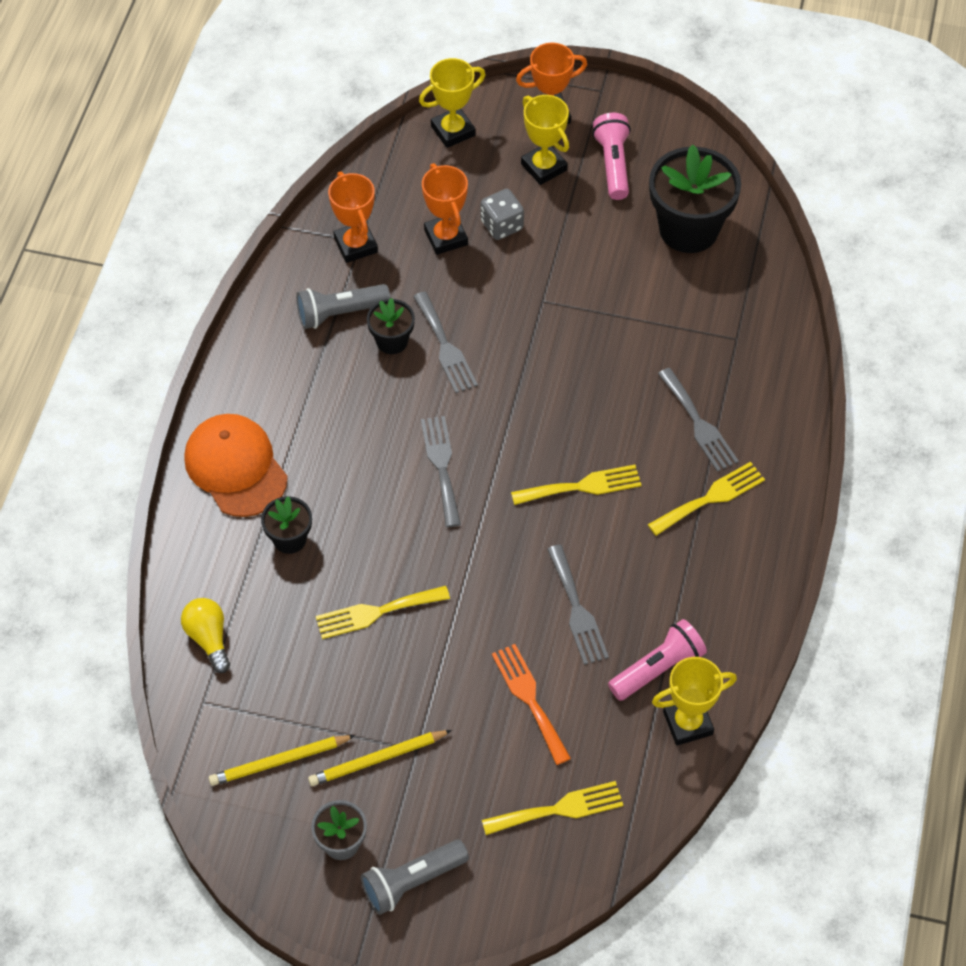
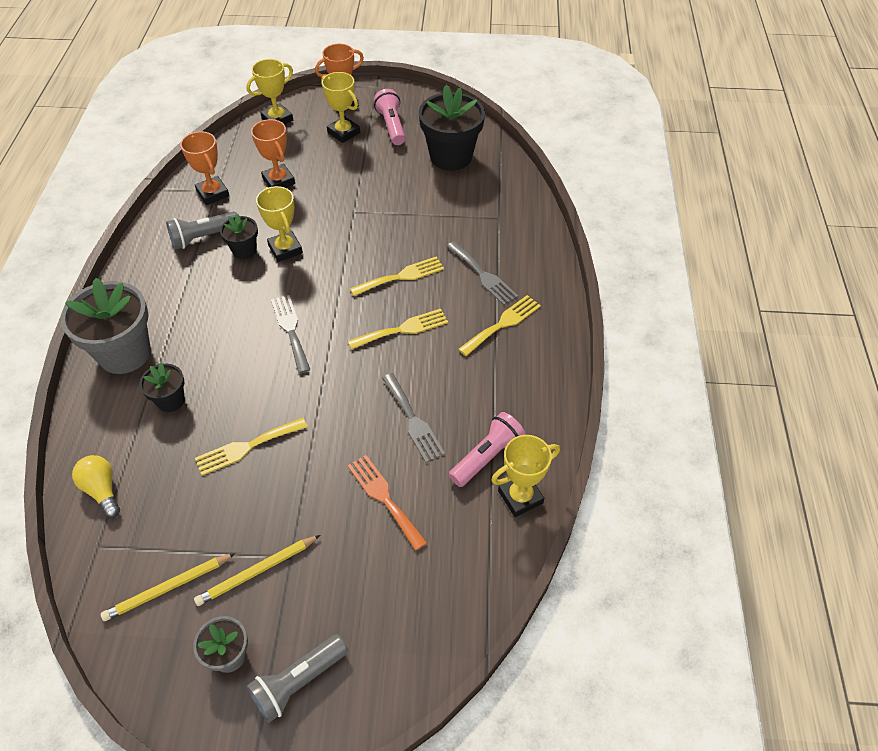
camera: 10 degrees left, 5 degrees down
orange cap [184,414,288,517] -> grey flower pot [61,278,151,374]
grey fork [413,291,478,393] -> yellow trophy [256,186,303,262]
grey dice [481,189,524,240] -> none
yellow fork [482,781,624,835] -> yellow fork moved to [350,256,444,296]

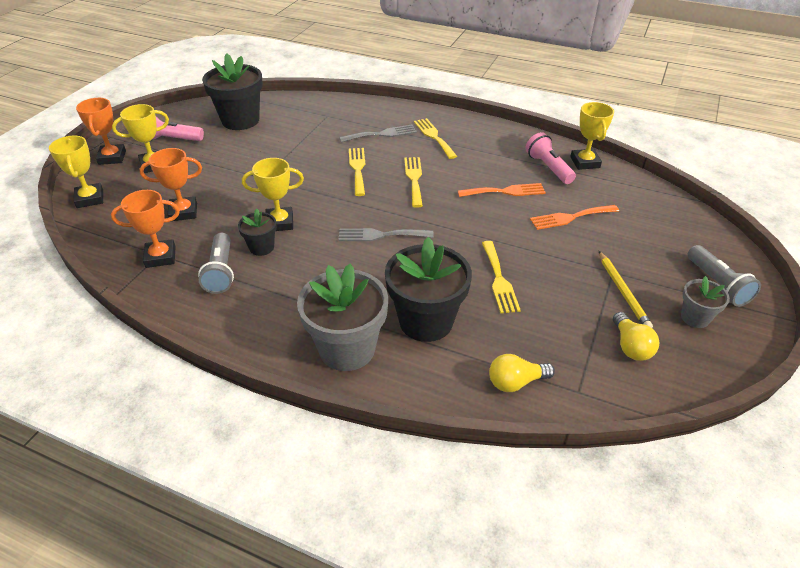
camera: 70 degrees left, 10 degrees down
yellow pencil [101,553,235,621] -> yellow light bulb [613,312,659,361]
black flower pot [139,363,185,412] -> black flower pot [385,237,472,342], size x1.95
grey fork [382,373,445,463] -> orange fork [458,183,546,197]

